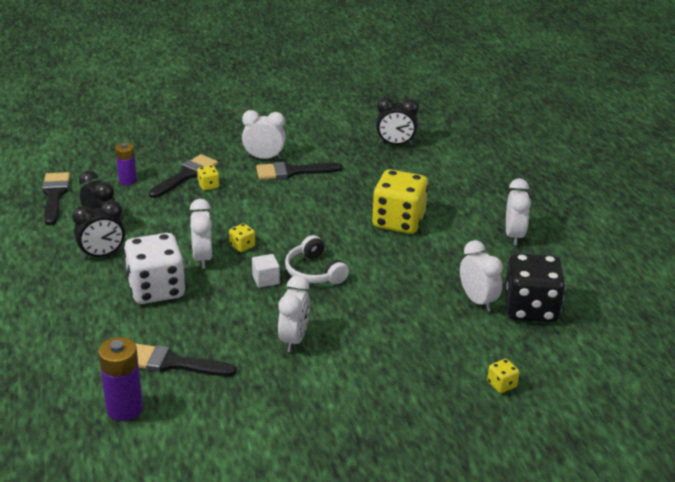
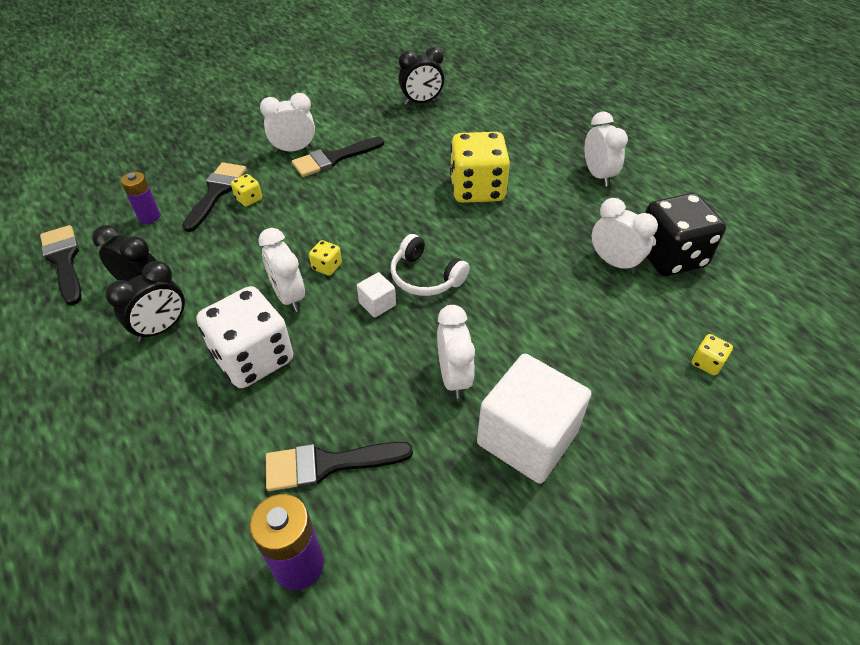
camera: 20 degrees left, 15 degrees up
none -> white cube [477,353,591,484]

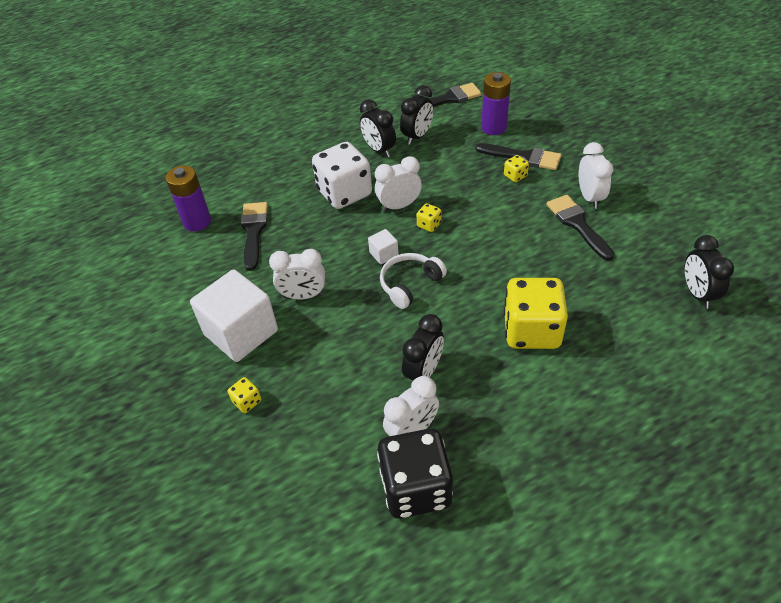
camera: 100 degrees right, 0 degrees up
purple battery [121,172,160,224] -> purple battery [481,72,511,135], size x1.52
white clock [584,112,628,186] -> none
yellow dice [691,334,733,376] -> yellow dice moved to [228,377,261,413]
none -> black clock [402,314,444,381]

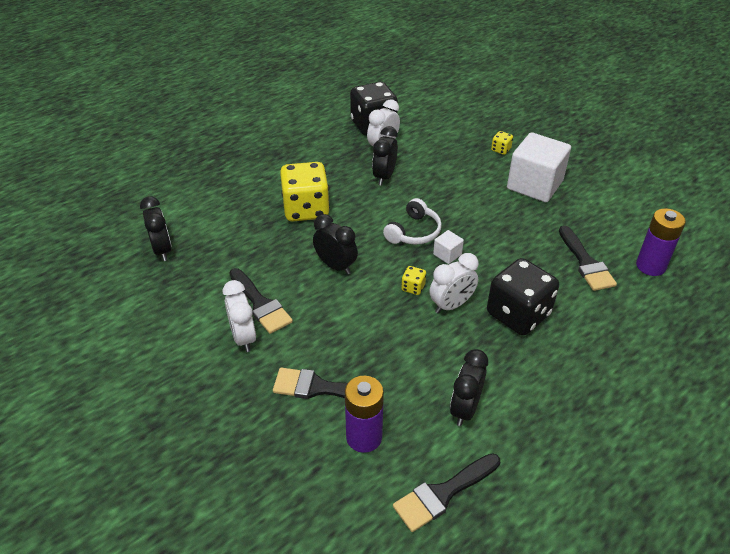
camera: 165 degrees right, 5 degrees down
white clock [269,249,325,299] -> none
white dice [312,142,372,209] -> black dice [487,258,559,335]
black clock [360,99,396,158] -> black clock moved to [313,214,358,275]
yellow dice [504,155,529,182] -> none

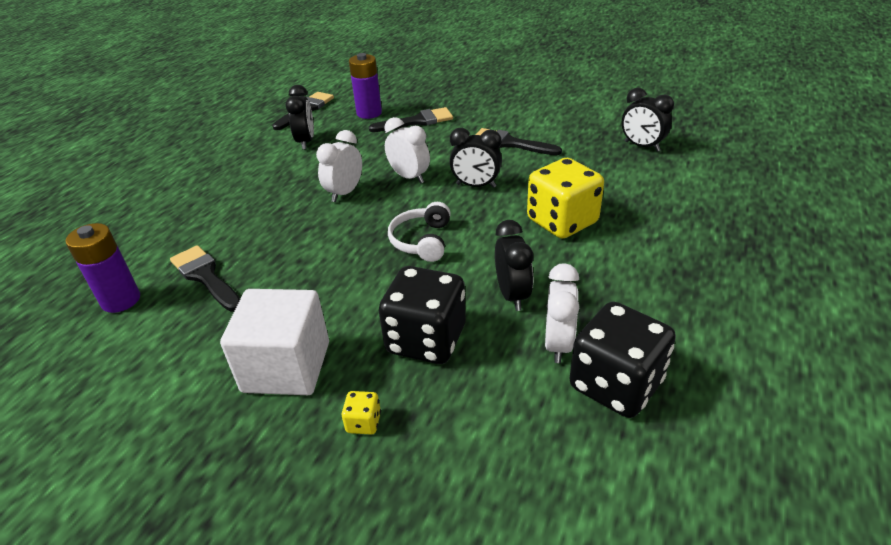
camera: 155 degrees right, 5 degrees down
white clock [223,280,256,352] -> white clock moved to [384,117,430,183]
yellow dice [401,266,426,295] -> none
white cube [433,230,464,264] -> none
black dice [487,258,559,335] -> black dice moved to [379,266,466,364]

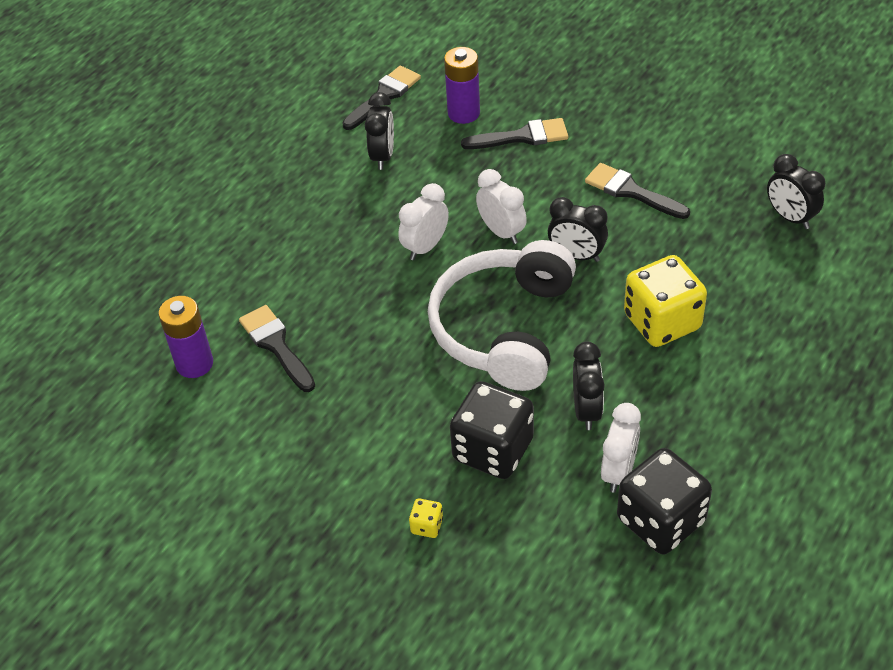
camera: 10 degrees right, 10 degrees up
white cube [220,289,329,395] -> none
white headphones [388,202,451,262] -> white headphones [428,240,576,391], size x2.07

